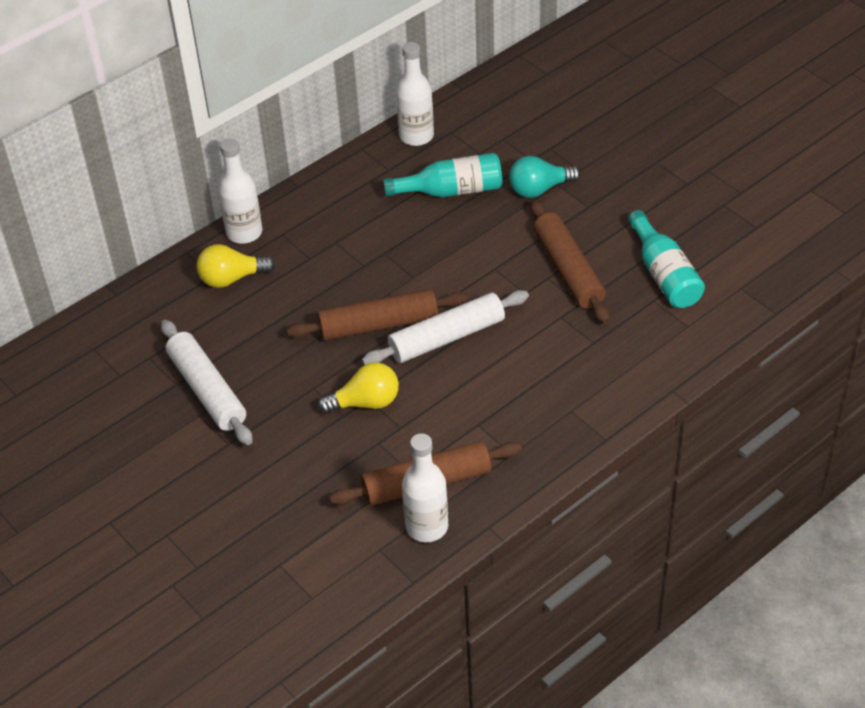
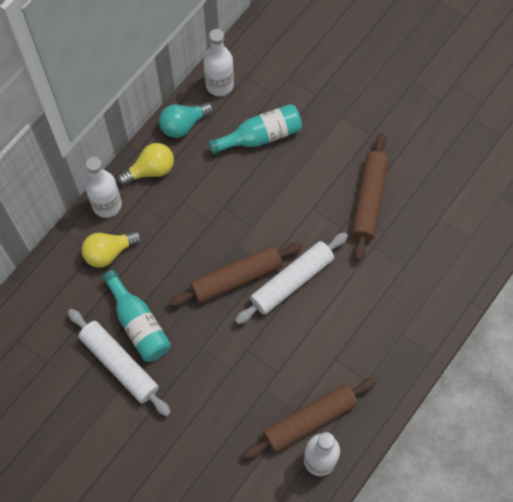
camera: 15 degrees left, 20 degrees up
yellow light bulb [318,362,399,414] -> yellow light bulb moved to [118,143,174,186]
turquoise light bulb [509,156,580,198] -> turquoise light bulb moved to [159,102,214,138]
brown rolling pin [531,200,610,323] -> brown rolling pin turned 45 degrees clockwise [352,133,389,261]
turquoise bottle [628,210,705,308] -> turquoise bottle moved to [102,270,171,362]

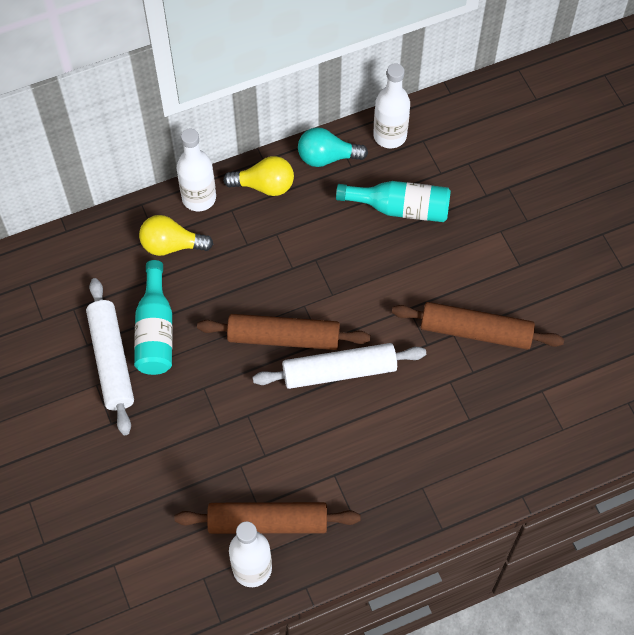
camera: 30 degrees right, 5 degrees down
brown rolling pin [352,133,389,261] -> brown rolling pin turned 60 degrees clockwise [392,302,564,350]

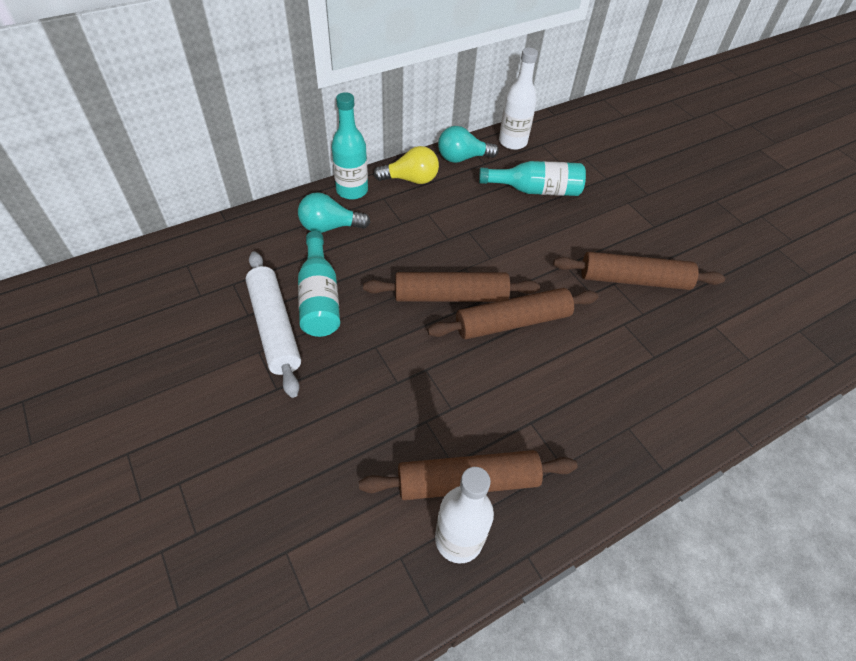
camera: 10 degrees left, 10 degrees down
yellow light bulb [139,215,213,256] -> turquoise light bulb [298,192,370,233]
white bottle [177,129,216,211] -> turquoise bottle [332,92,368,200]
white rolling pin [253,343,426,389] -> brown rolling pin [427,288,598,340]

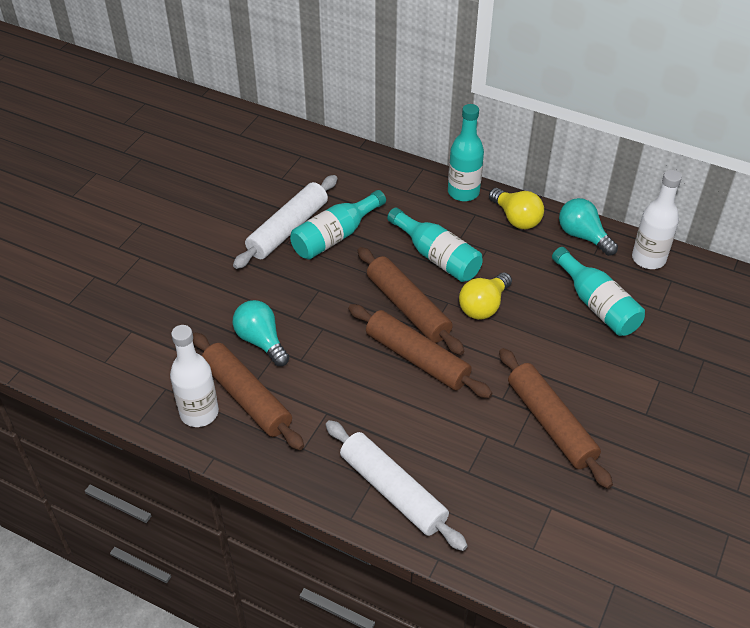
camera: 60 degrees right, 5 degrees down
turquoise light bulb [298,192,370,233] -> turquoise light bulb moved to [233,300,289,366]
none -> white rolling pin [326,420,468,551]
none -> turquoise bottle [387,207,483,282]
none -> yellow light bulb [459,272,512,320]

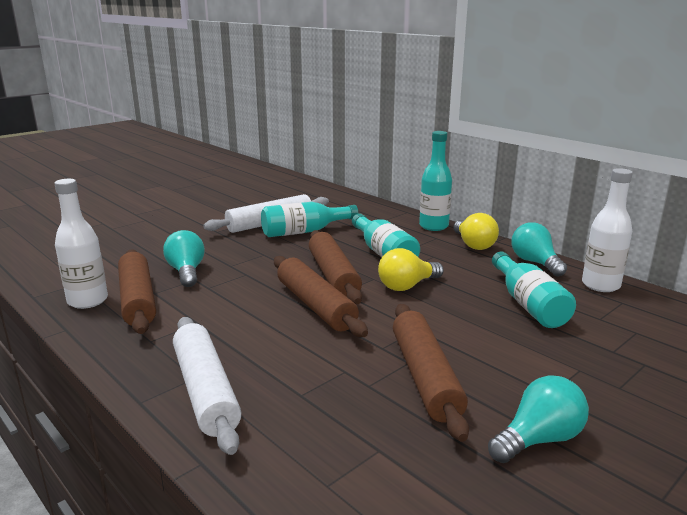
camera: 20 degrees right, 25 degrees down
none -> turquoise light bulb [488,375,589,463]

